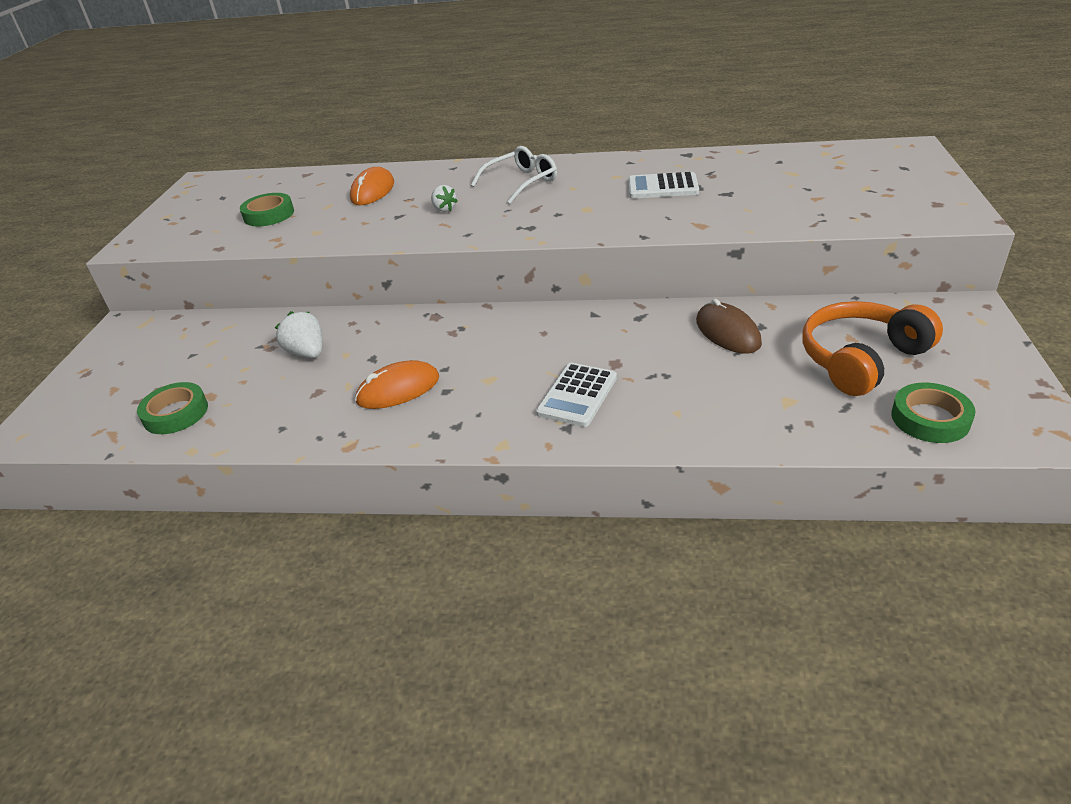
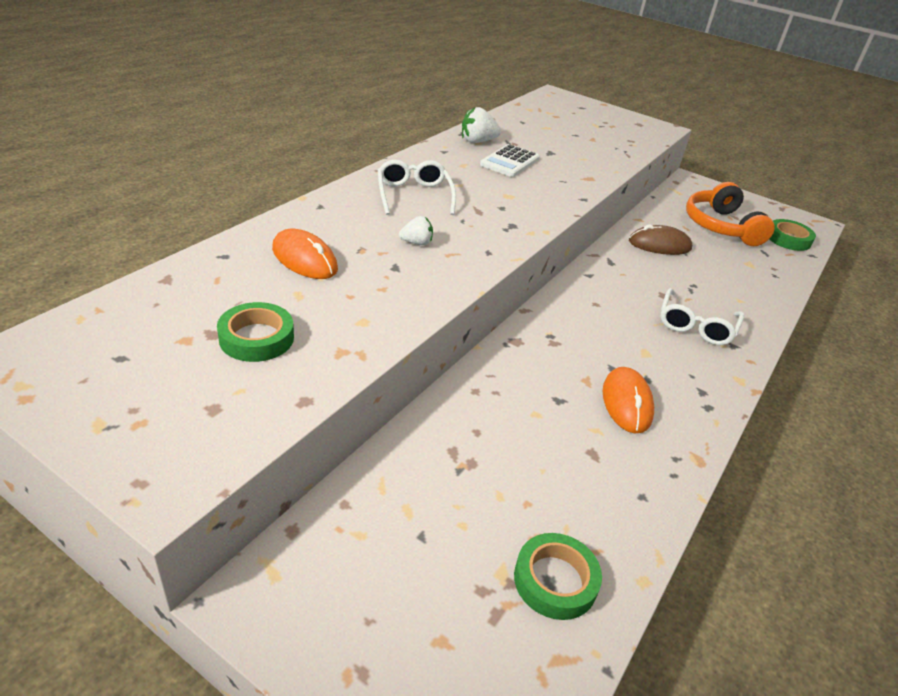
camera: 70 degrees left, 0 degrees up
white strawberry [275,311,322,358] -> white strawberry moved to [462,107,501,143]
white calculator [536,363,617,427] -> white glasses [660,288,744,345]

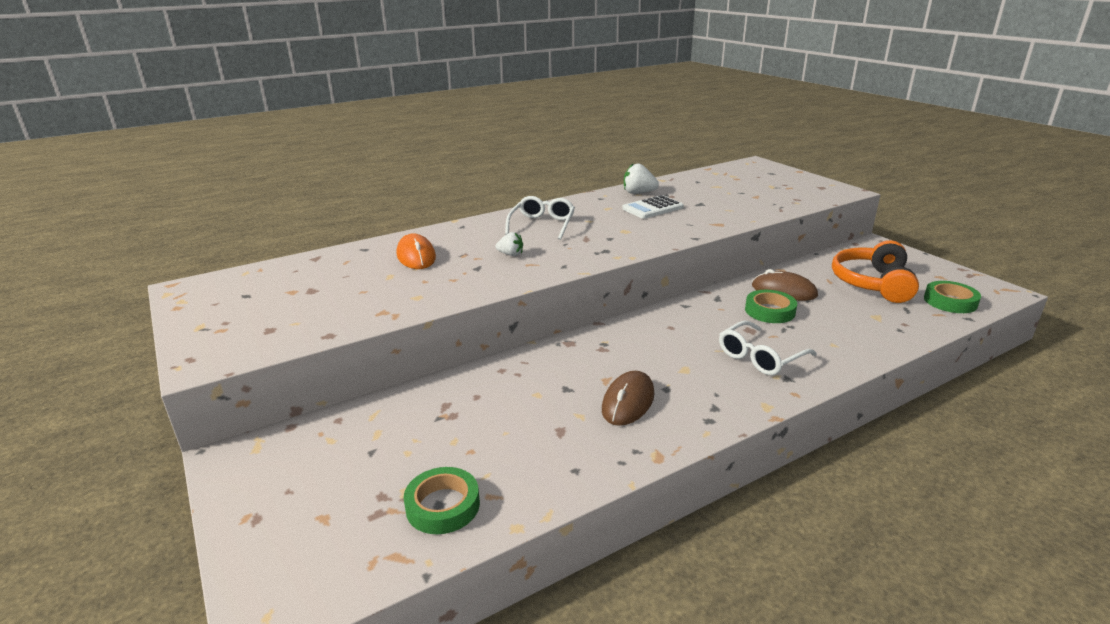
camera: 30 degrees right, 10 degrees down
green tape [217,302,294,362] -> green tape moved to [745,290,797,323]
orange mouse [603,367,654,433] -> brown mouse [602,371,654,426]

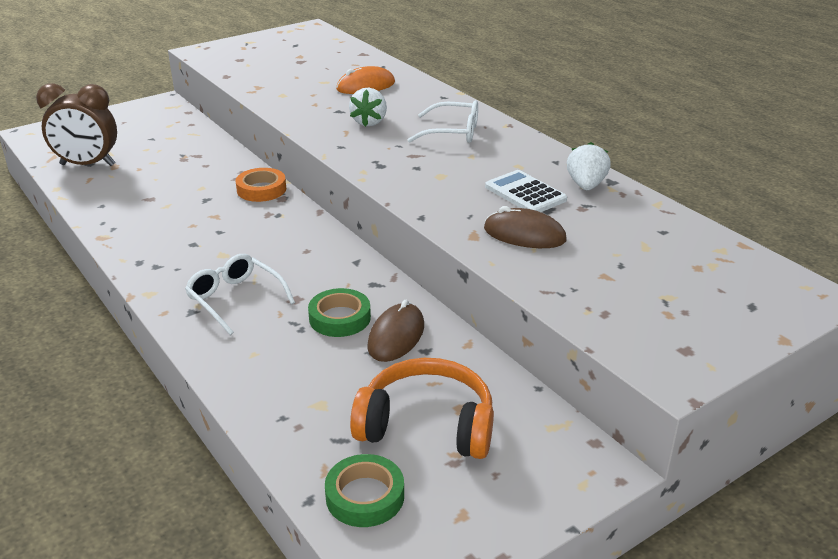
camera: 85 degrees right, 5 degrees up
green tape [404,467,480,534] -> brown clock [36,83,117,166]
white strawberry [496,232,523,256] -> white strawberry [349,88,387,127], size x1.55
brown mouse [602,371,654,426] -> brown mouse moved to [484,206,567,248]
none -> orange tape [235,168,286,202]

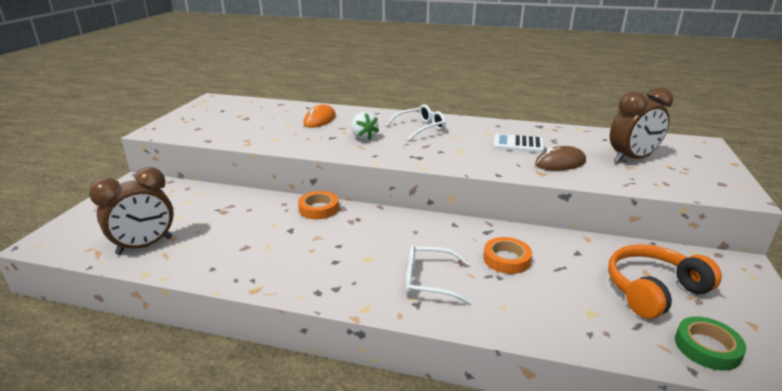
camera: 40 degrees left, 5 degrees down
green tape [308,288,371,337] -> orange tape [483,237,532,274]
brown mouse [367,300,424,362] -> none
white strawberry [567,142,611,190] -> none
none -> brown clock [610,87,673,163]

